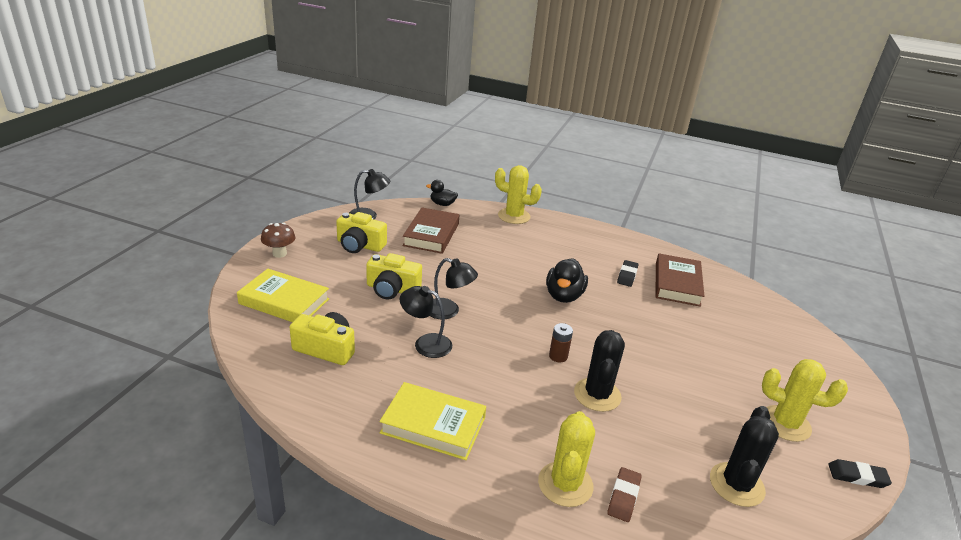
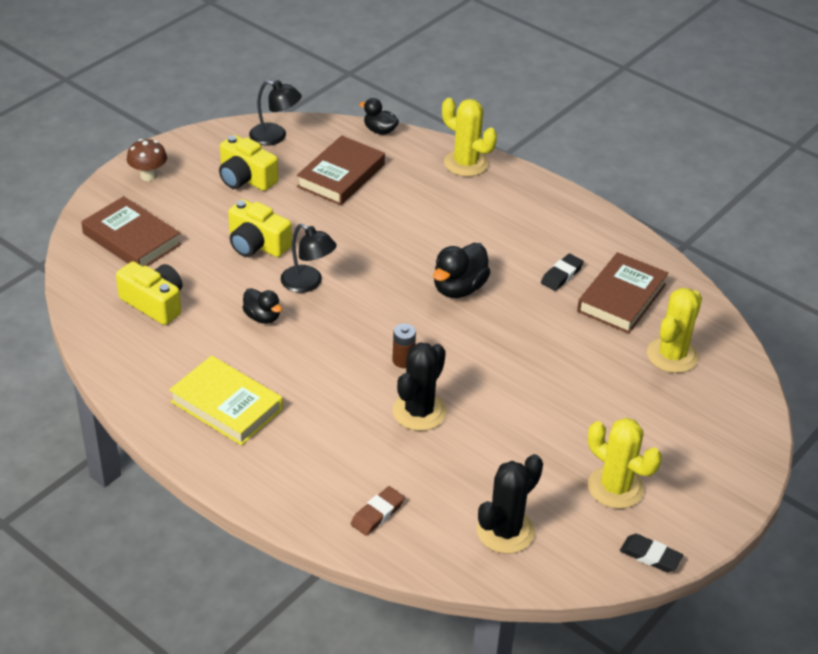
camera: 20 degrees right, 10 degrees up
yellow book [237,269,329,322] -> brown book [81,196,181,266]
black lamp [400,286,452,358] -> black duck [242,288,282,324]
yellow cactus [538,411,595,507] -> yellow cactus moved to [647,288,702,373]

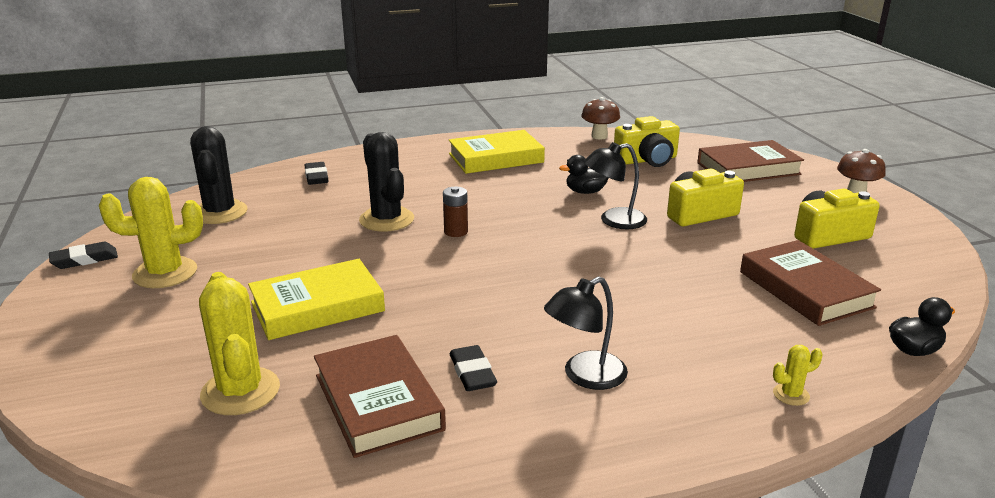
camera: 125 degrees right, 15 degrees down
black lamp [249,80,302,145] -> black lamp moved to [544,277,628,390]
brown eraser [351,486,405,536] -> black eraser [305,162,328,185]
black duck [433,243,491,298] -> none
yellow cactus [442,98,497,177] -> yellow cactus [773,345,823,406], size x0.45
none -> yellow book [248,259,385,340]
none -> brown mushroom [581,97,620,139]

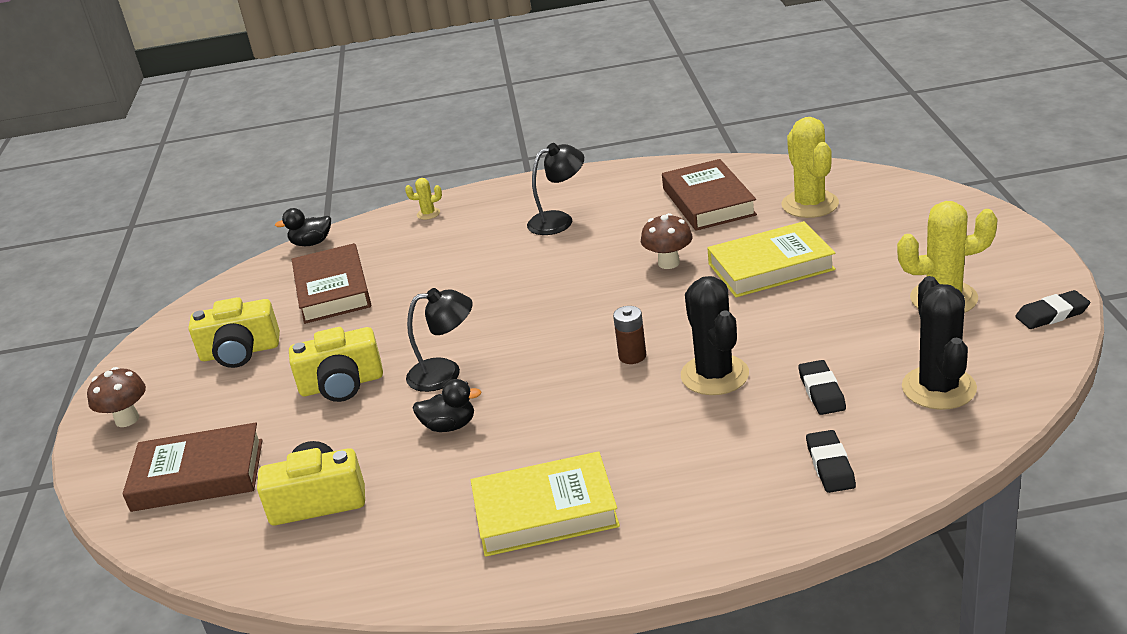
camera: 165 degrees left, 5 degrees up
black eraser [450,345,497,391] -> black eraser moved to [798,360,846,415]
brown mushroom [581,97,620,139] -> brown mushroom moved to [641,213,693,269]

